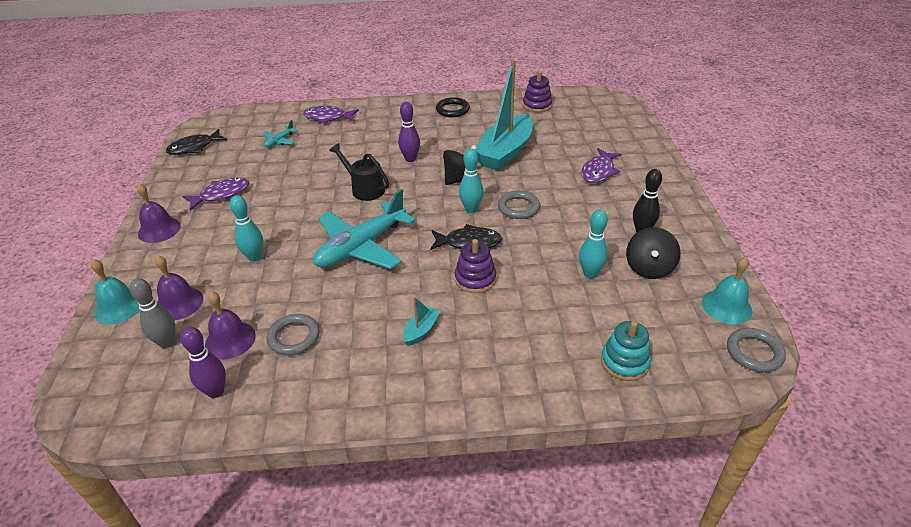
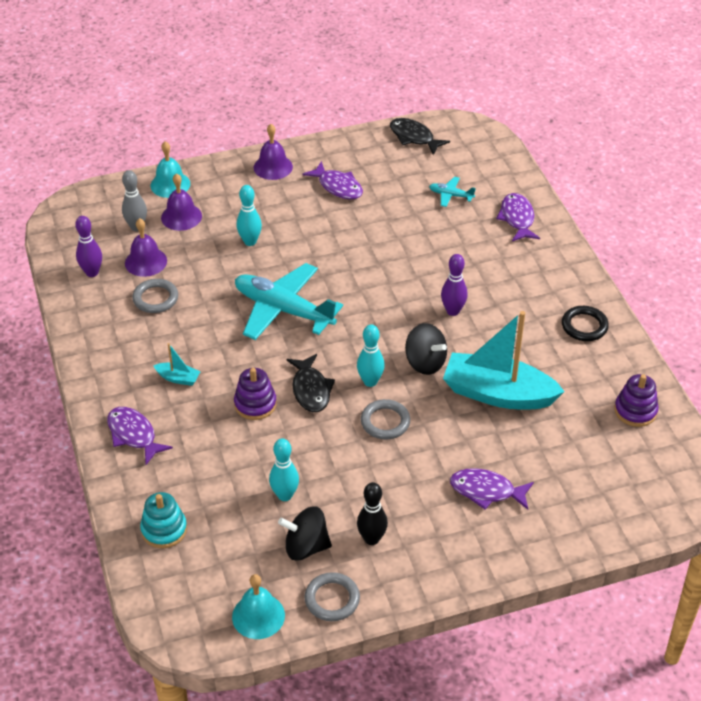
camera: 75 degrees right, 5 degrees up
black watering can [329,143,389,201] -> none
grey ring [727,328,786,372] -> grey ring moved to [304,572,360,621]
none -> purple fish [107,407,173,465]

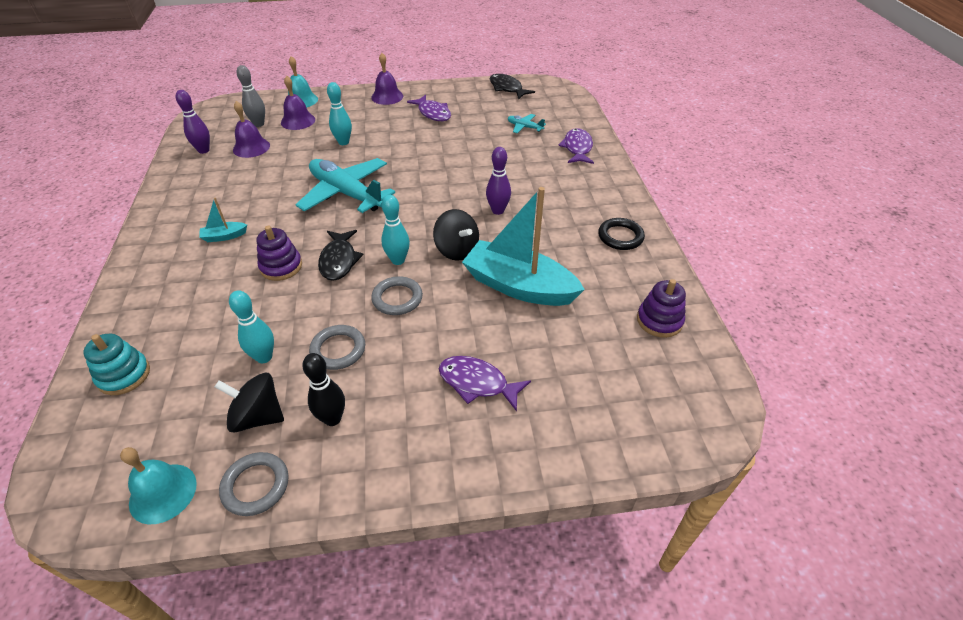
camera: 10 degrees right, 0 degrees up
purple fish [107,407,173,465] -> none
grey ring [132,279,178,313] -> grey ring moved to [309,325,365,370]
turquoise boat [154,343,201,386] -> turquoise boat turned 135 degrees clockwise [199,197,247,242]

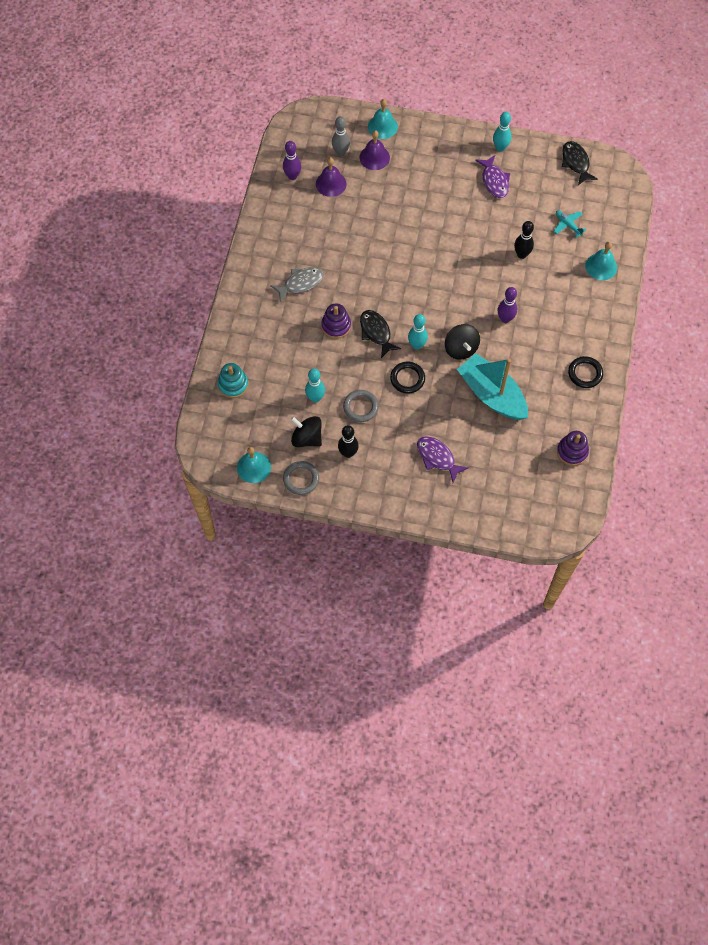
camera: 20 degrees right, 20 degrees up
turquoise boat [199,197,247,242] -> grey fish [270,267,324,303]
turquoise plane [295,158,395,213] -> none
black fish [318,230,364,281] -> black fish turned 135 degrees clockwise [360,310,401,358]
turquoise bowling pin [327,82,352,145] -> turquoise bowling pin moved to [493,112,512,152]
purple bell [371,53,403,105] -> none
grey ring [371,276,423,315] -> black ring [390,362,425,393]
purple fish [558,128,594,164] -> turquoise bell [585,242,617,280]
none -> black bowling pin [514,221,534,259]

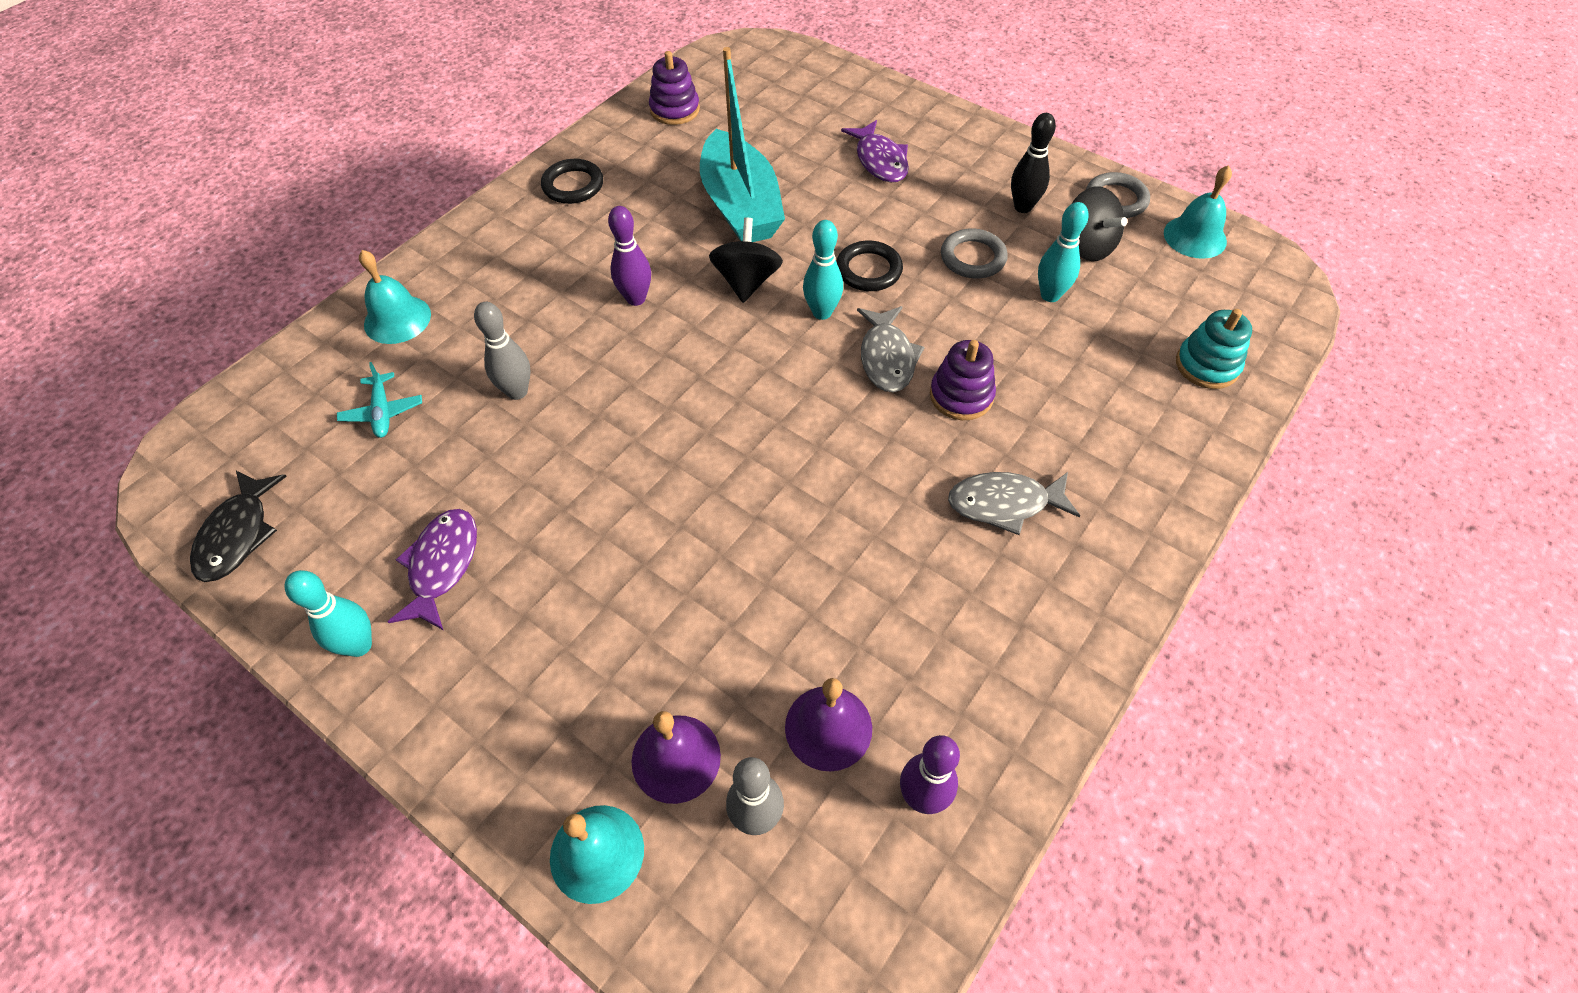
camera: 155 degrees left, 10 degrees down
black fish [360,310,401,358] -> grey fish [857,306,925,392]
black bowling pin [514,221,534,259] -> grey bowling pin [474,302,531,400]

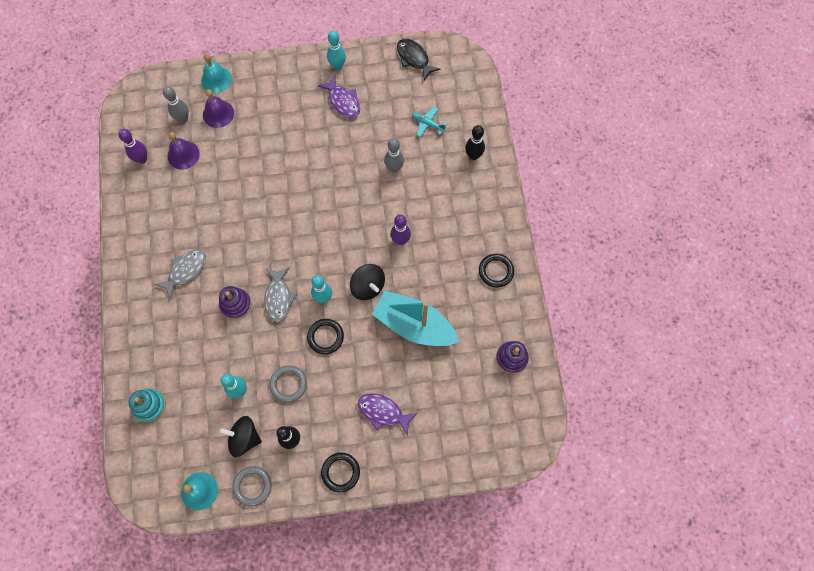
camera: 135 degrees right, 15 degrees up
turquoise bell [359,250,431,344] -> black bowling pin [465,125,485,160]
grey fish [857,306,925,392] -> grey fish turned 135 degrees counterclockwise [264,268,297,322]
none -> black ring [321,452,360,493]

